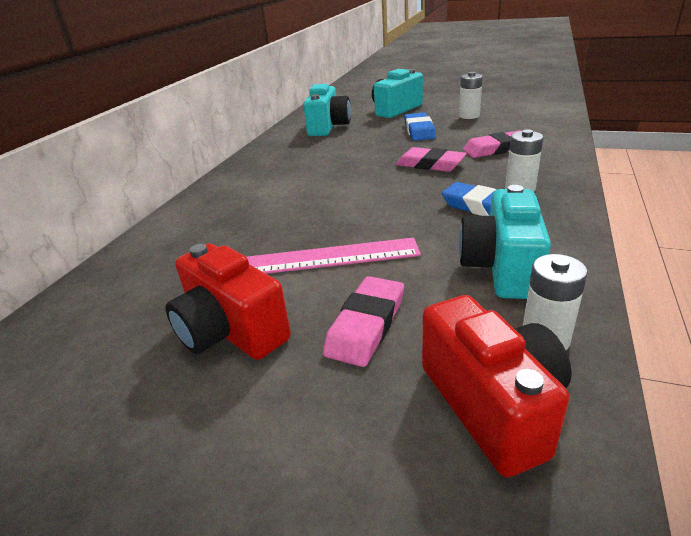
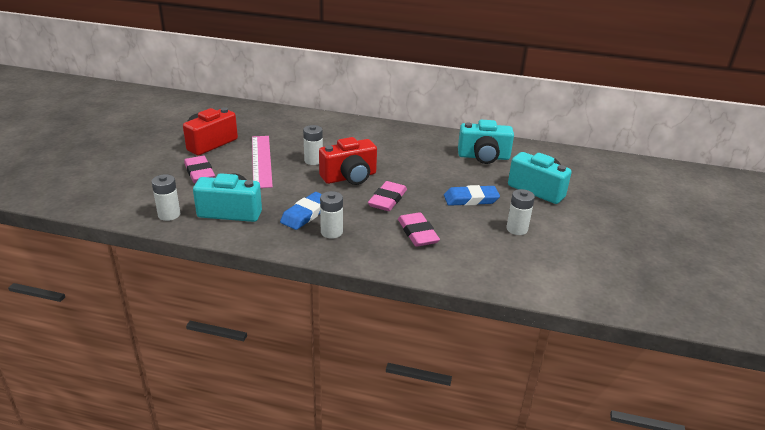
camera: 80 degrees right, 0 degrees up
pink eraser [323,276,404,367] -> pink eraser turned 45 degrees clockwise [184,156,215,183]
red camera [422,295,572,477] -> red camera moved to [319,137,377,185]
none -> white battery [303,125,323,165]

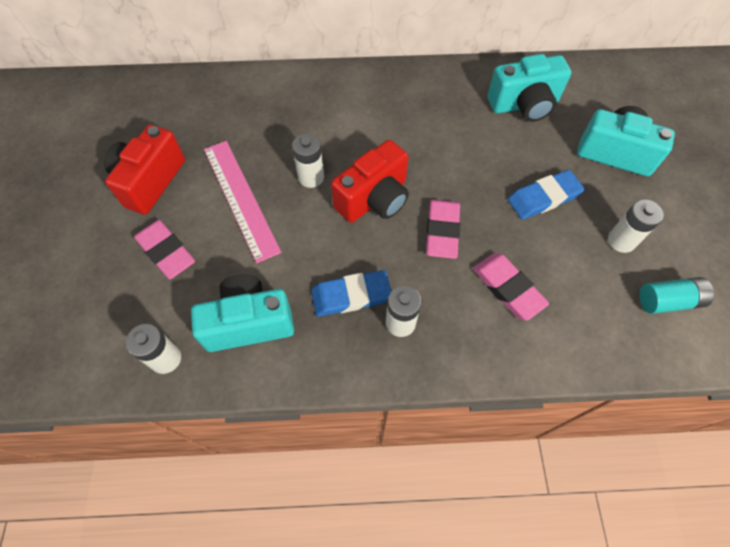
camera: 15 degrees left, 30 degrees up
blue eraser [280,192,322,230] -> blue eraser turned 60 degrees clockwise [311,270,391,317]
none -> turquoise battery [639,277,714,314]

